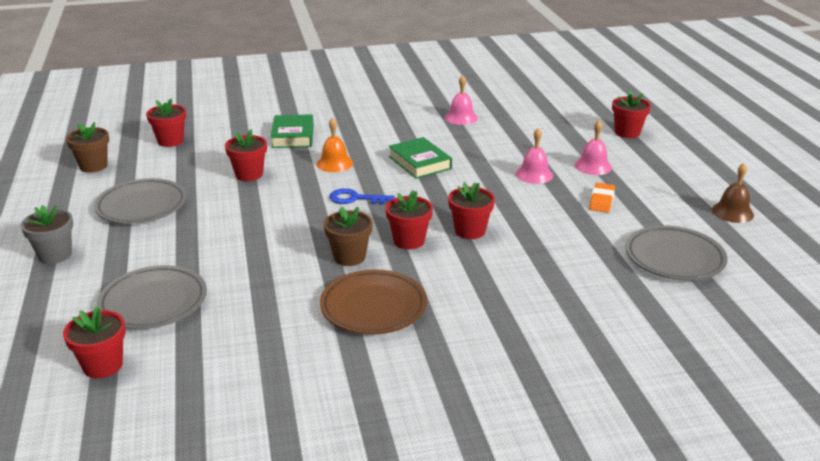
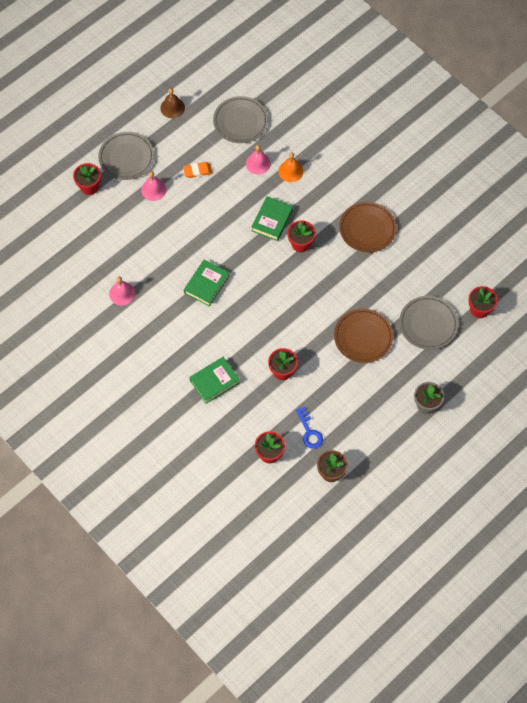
camera: 120 degrees left, 35 degrees up
grey plate [94,178,187,224] -> grey plate moved to [98,132,154,180]
orange bell [317,117,353,172] -> orange bell moved to [278,153,303,182]
brown flower pot [324,207,373,266] -> none
blue key [330,188,395,205] -> blue key moved to [296,407,323,449]
red flower pot [448,182,495,239] -> green book [252,196,293,241]
pink bell [516,128,553,184] -> pink bell moved to [246,145,271,175]
none -> brown plate [334,309,393,363]

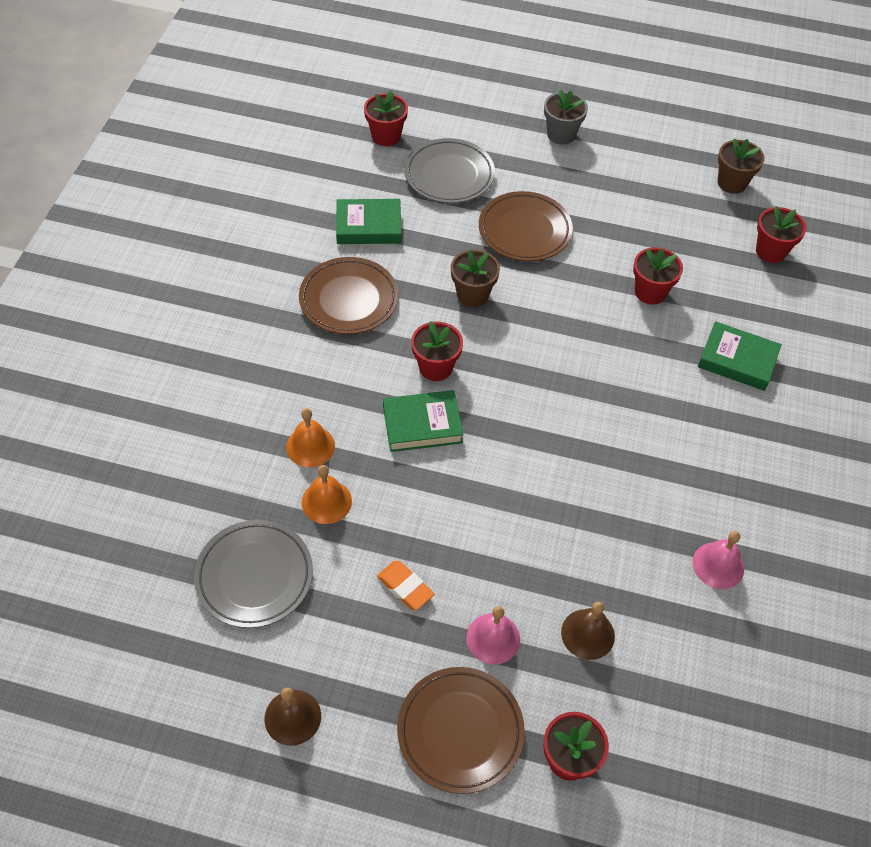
camera: 125 degrees left, 10 degrees down
grey plate [98,132,154,180] -> brown plate [397,667,525,794]
green book [184,259,229,307] -> green book moved to [336,199,402,244]
pink bell [246,145,271,175] -> orange bell [302,465,352,524]
blue key [296,407,323,449] -> none
none -> brown flower pot [451,249,500,307]
none -> brown bell [561,602,615,660]

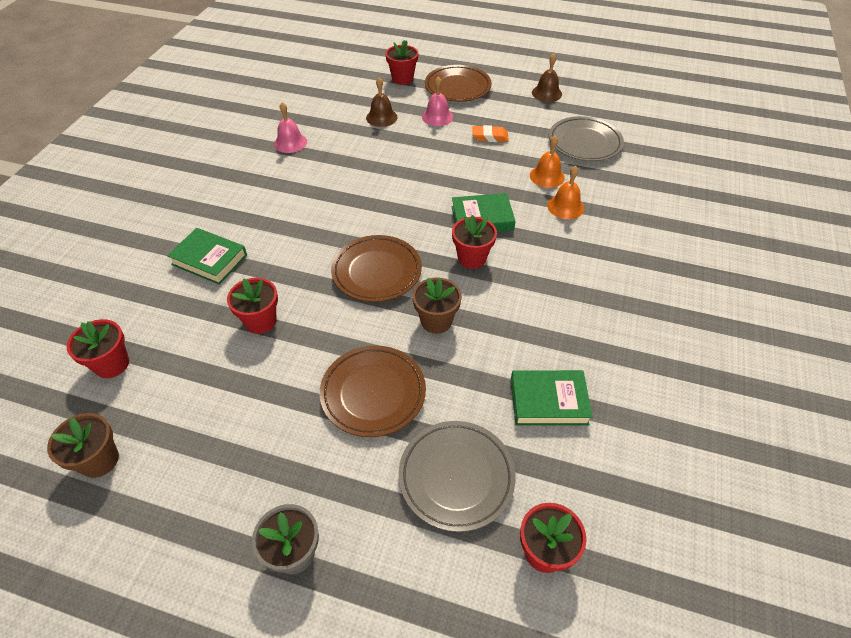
camera: 175 degrees left, 5 degrees down
brown plate [299,257,398,334] -> brown plate moved to [331,235,422,302]
orange eraser [377,561,434,611] -> orange eraser turned 45 degrees counterclockwise [472,125,508,142]

